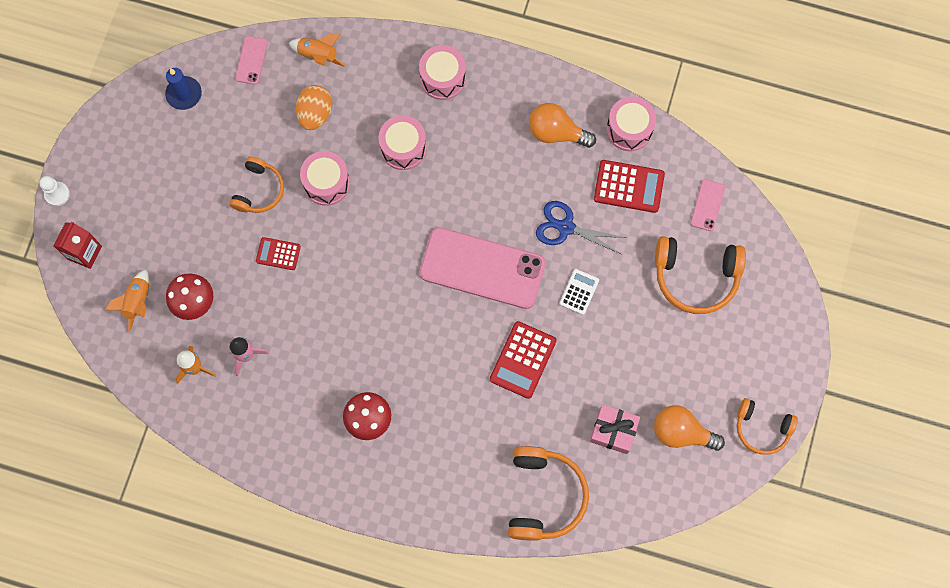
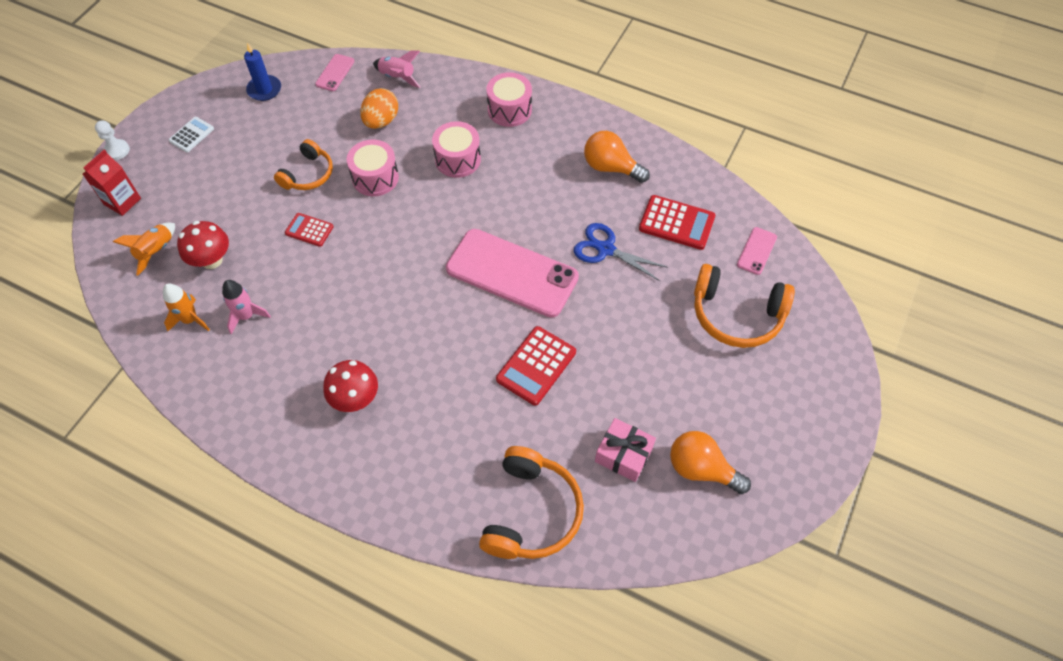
camera: 10 degrees right, 15 degrees down
orange rocket [289,33,346,67] -> pink rocket [373,50,420,88]
white calculator [559,269,599,315] -> white calculator moved to [169,117,214,152]
pink drum [606,96,656,151] -> none
orange headphones [737,398,798,455] -> none

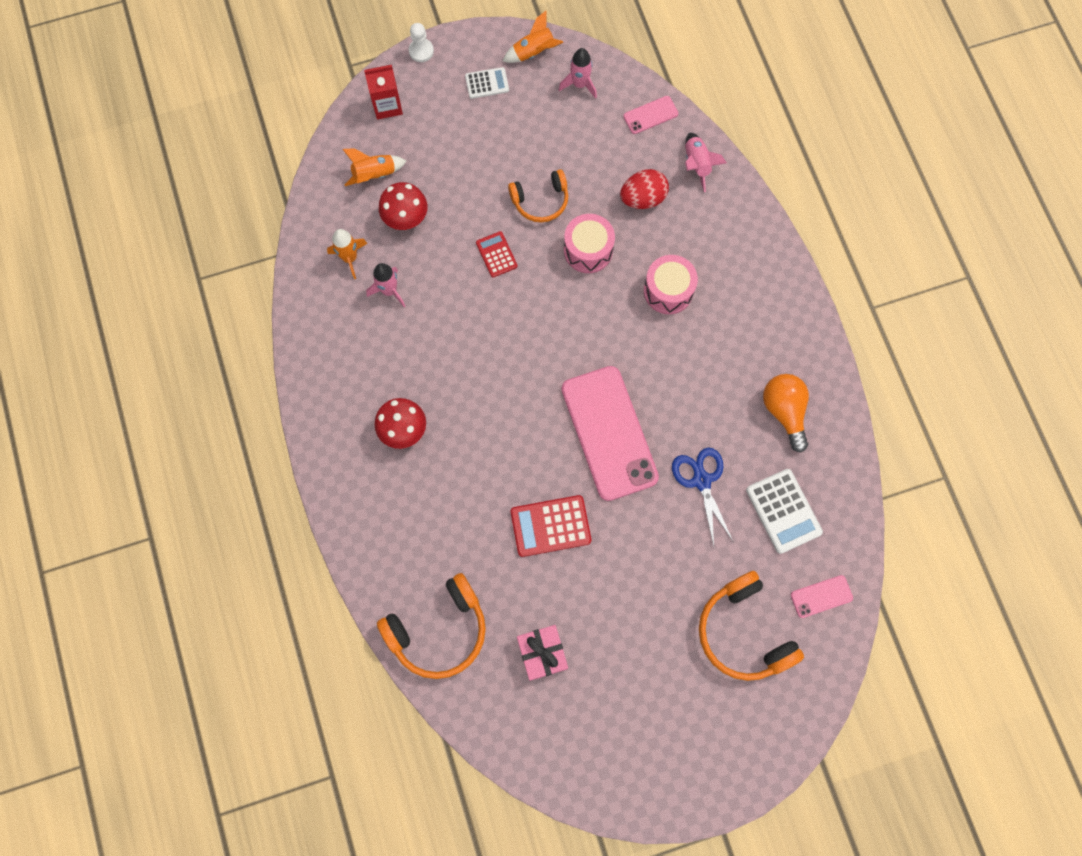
camera: 45 degrees right, 15 degrees up
blue candle [244,43,281,101] -> pink rocket [559,48,597,99]
orange egg [360,88,398,129] -> red egg [620,169,669,209]
pink drum [486,72,532,127] -> none
red calculator [639,195,715,250] -> white calculator [746,469,823,554]
orange light bulb [670,431,751,494] -> none
none -> orange rocket [503,10,563,63]

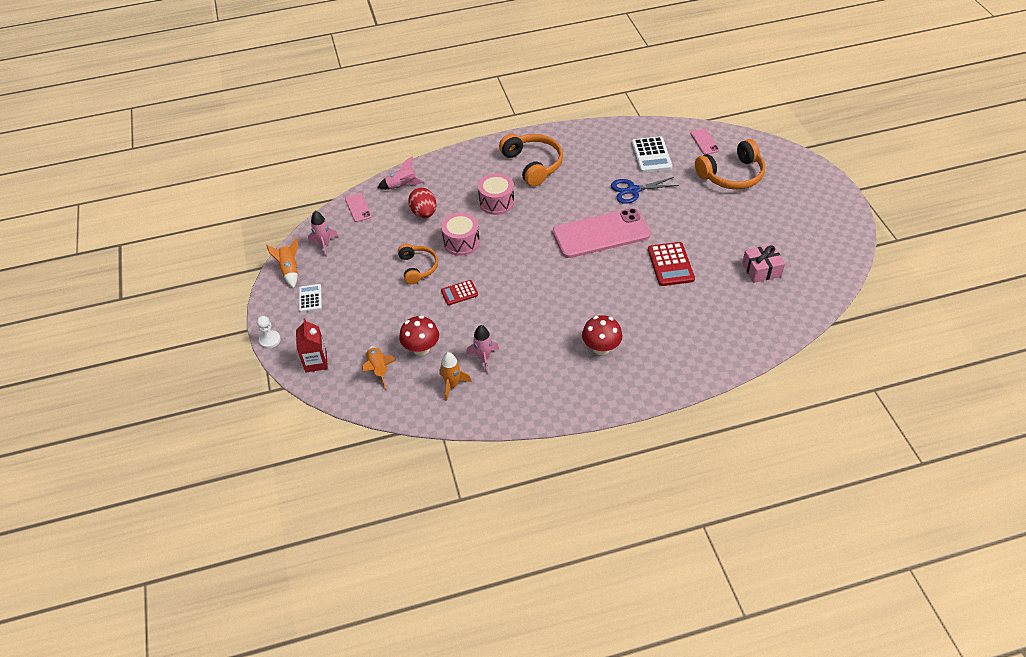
camera: 85 degrees left, 25 degrees down
orange headphones [377,573,486,679] -> orange headphones moved to [499,134,563,186]
white calculator [746,469,823,554] -> white calculator turned 105 degrees clockwise [632,136,672,173]
orange light bulb [763,374,809,452] -> none

